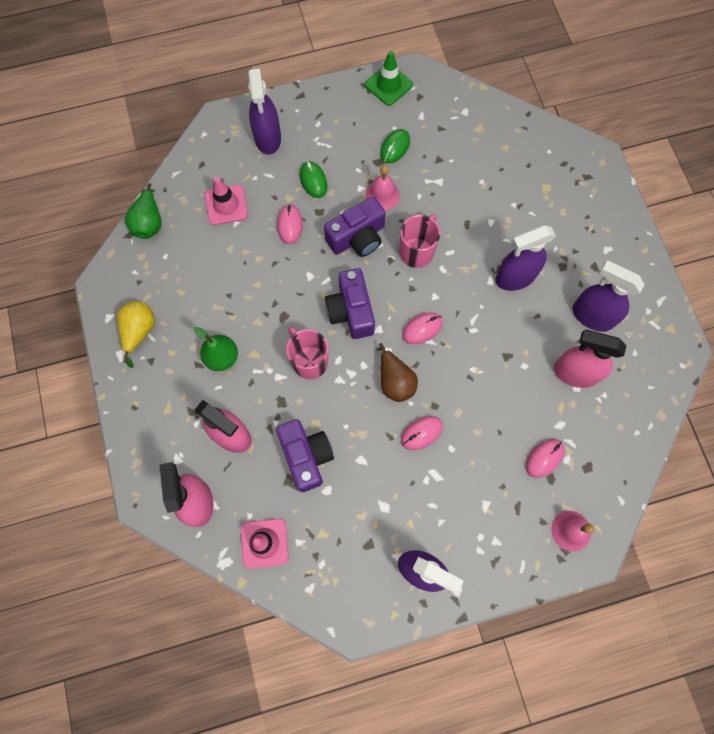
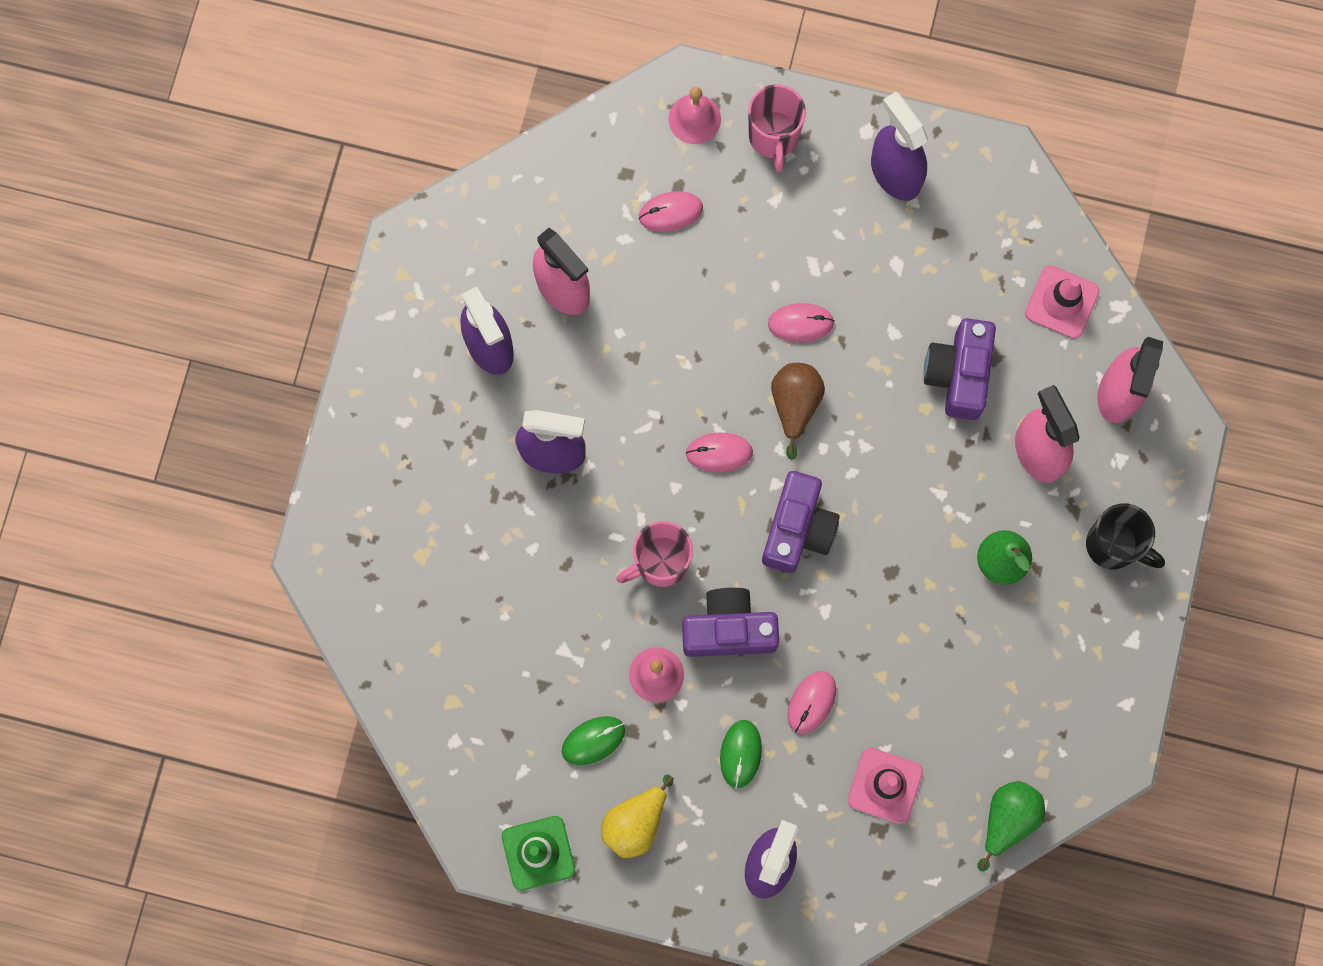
camera: 150 degrees left, 5 degrees up
yellow pear [117,301,155,368] -> yellow pear moved to [601,775,674,858]
pink mug [286,326,328,379] -> pink mug moved to [748,84,806,173]
none -> black mug [1086,503,1165,569]

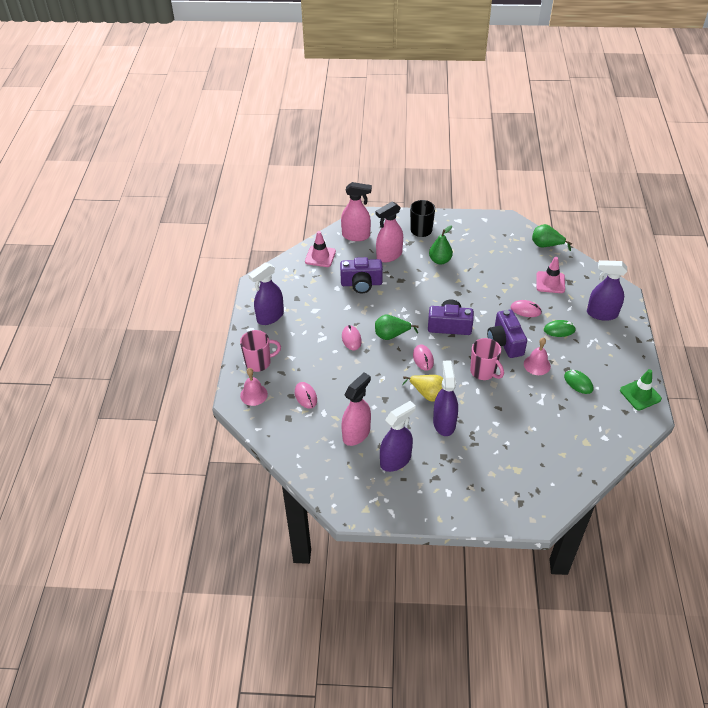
camera: 100 degrees left, 30 degrees down
yellow pear [601,775,674,858] -> yellow pear moved to [402,375,443,401]
brown pear [771,363,825,460] -> green pear [375,315,419,340]

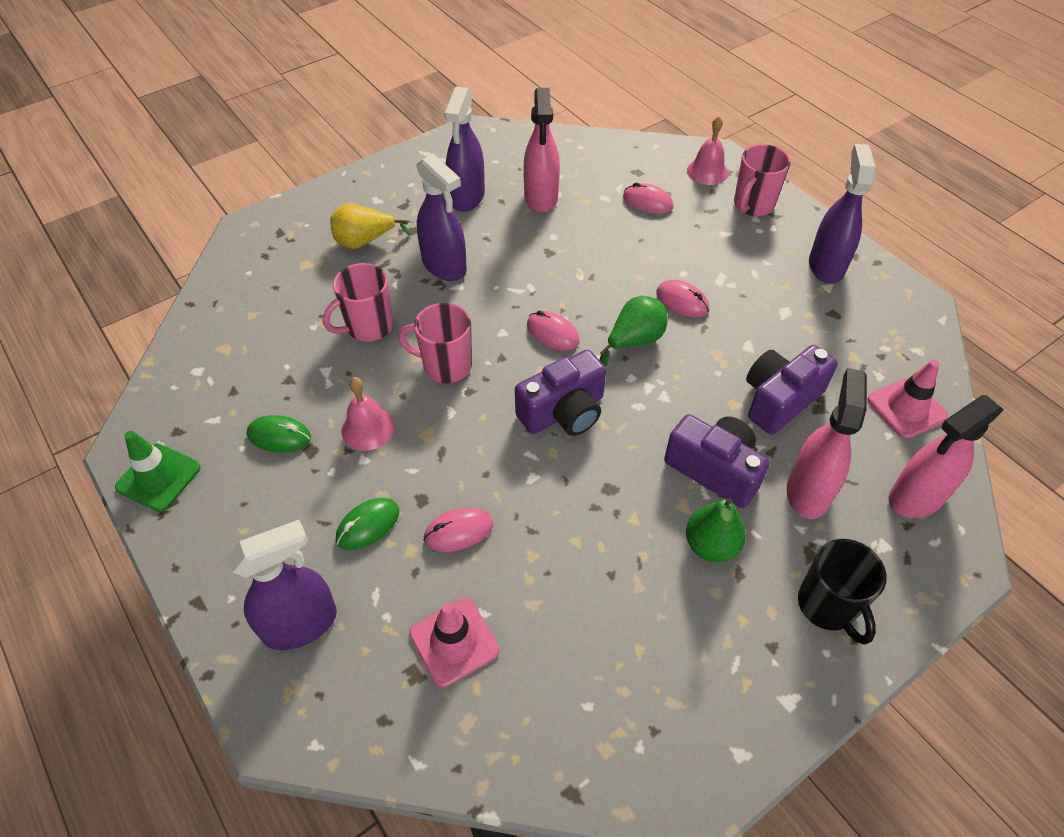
camera: 140 degrees right, 5 degrees up
yellow pear [402,375,443,401] -> yellow pear moved to [330,203,411,249]
purple camera [487,310,527,358] -> purple camera moved to [664,414,770,508]
green pear [532,224,572,251] -> none
none -> pink mug [323,263,393,342]

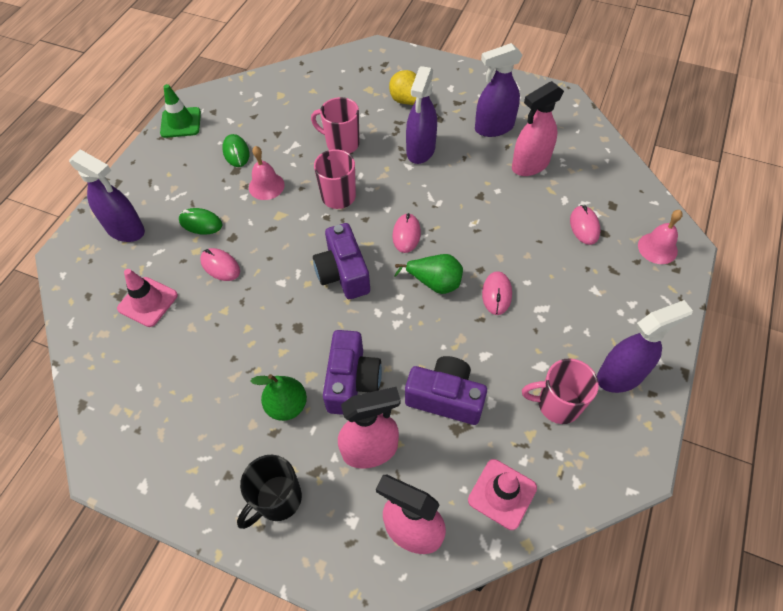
camera: 60 degrees right, 5 degrees up
purple camera [515,350,606,436] -> purple camera turned 45 degrees clockwise [313,223,370,299]
pink mug [734,144,791,216] -> pink mug moved to [522,358,599,424]

